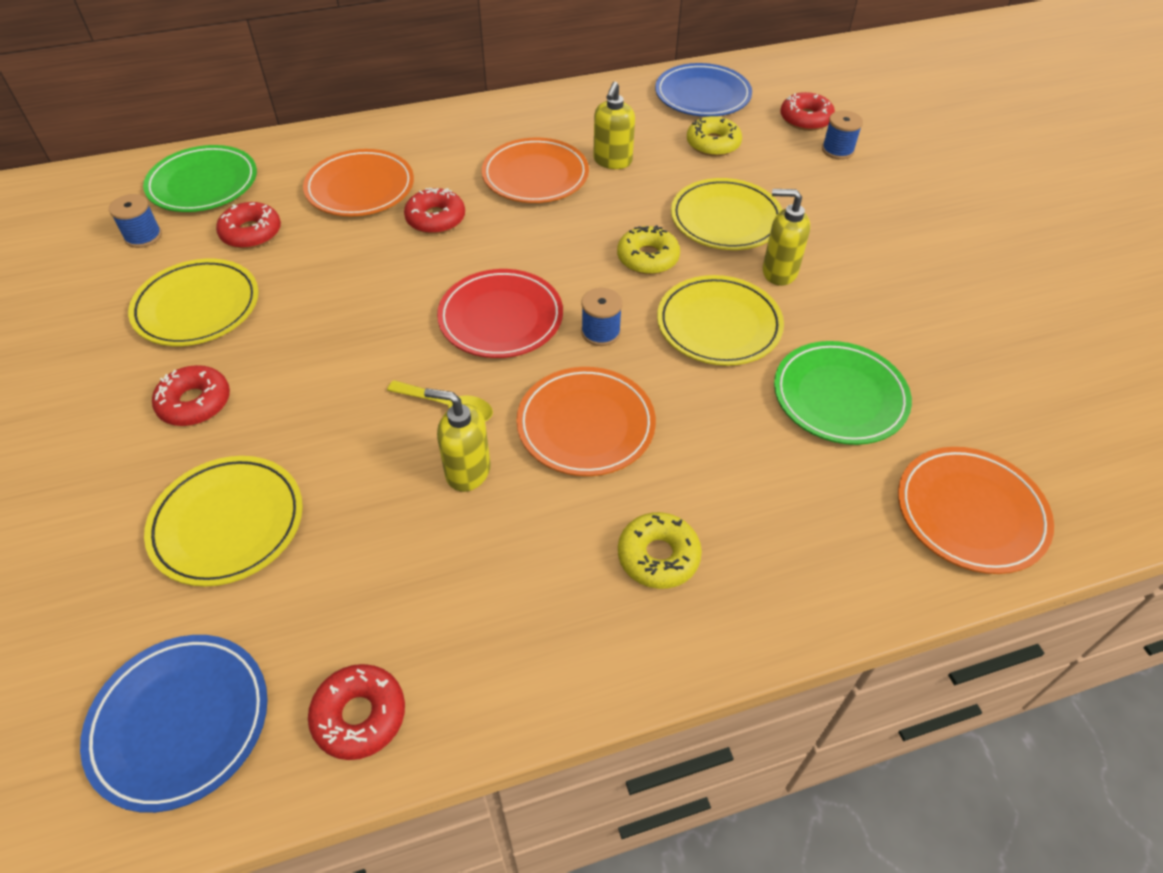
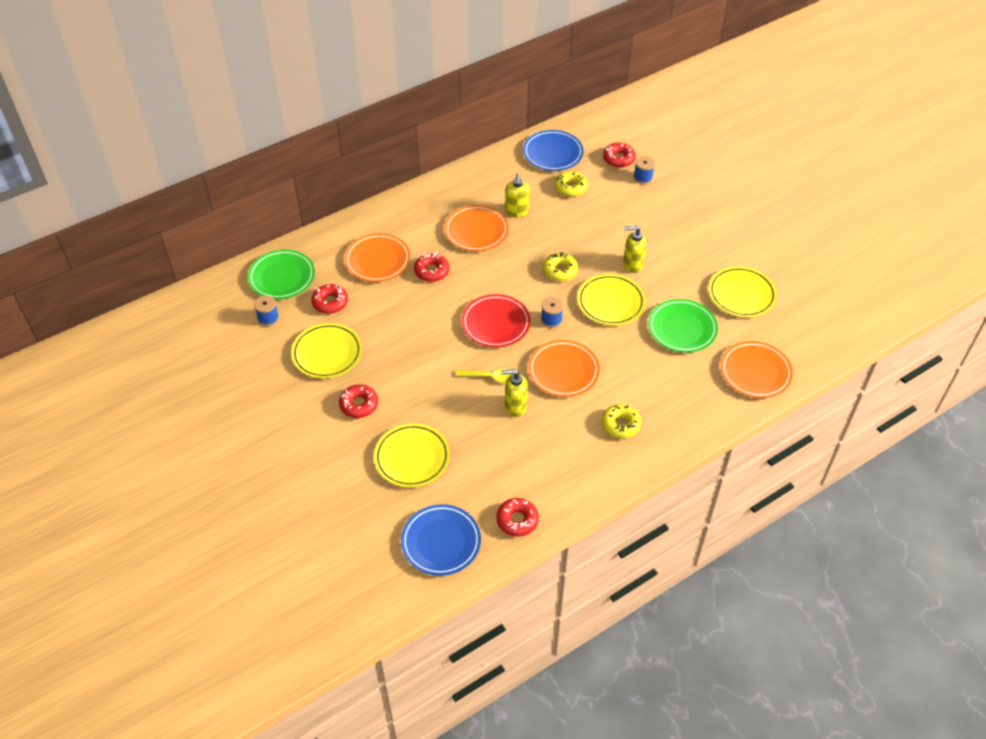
camera: 15 degrees left, 0 degrees up
yellow plate [671,178,783,250] -> yellow plate moved to [709,266,777,317]

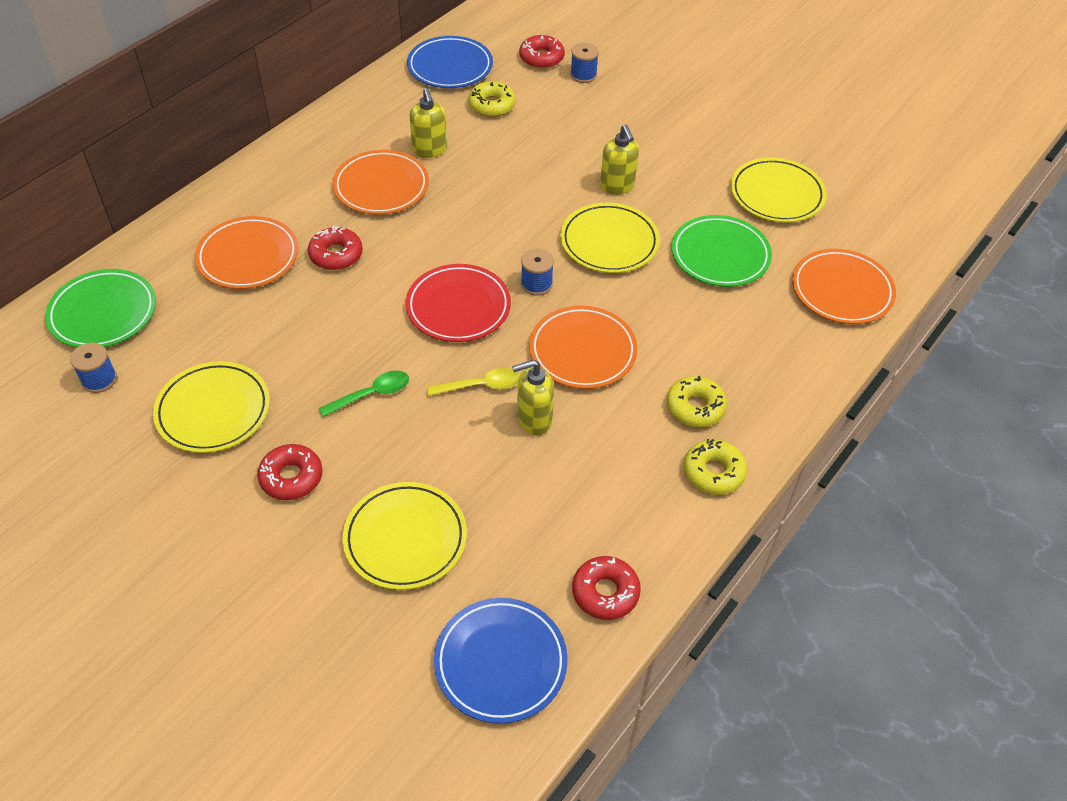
camera: 20 degrees left, 0 degrees up
red donut [311,284,348,314] -> none
yellow donut [543,252,578,281] -> yellow donut moved to [684,439,747,495]
yellow soap dispenser [623,225,647,273] -> yellow soap dispenser turned 90 degrees counterclockwise [600,124,639,195]
none -> green spoon [318,370,409,417]

